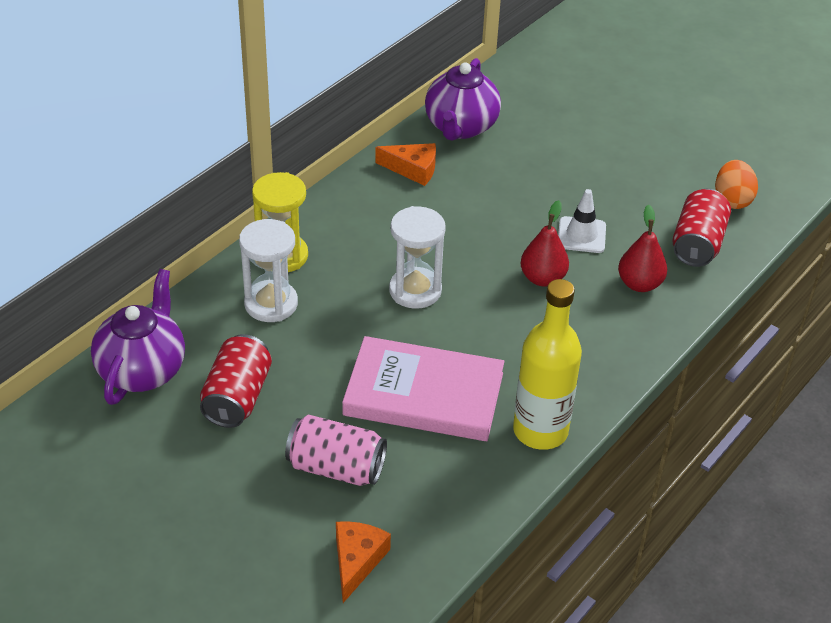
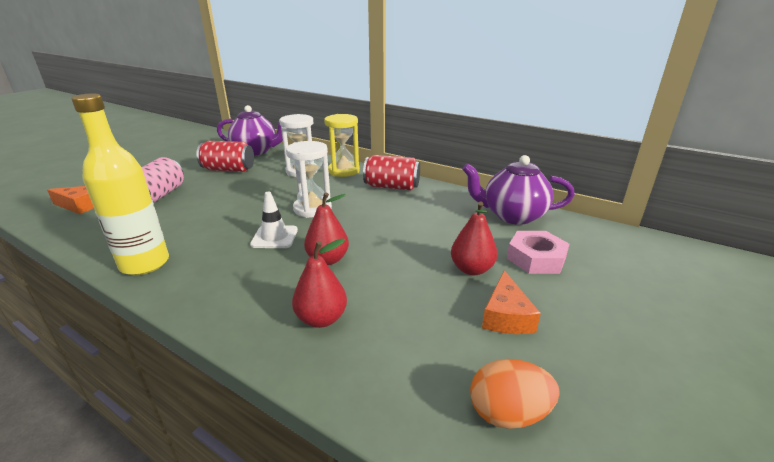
camera: 85 degrees right, 15 degrees down
pink book [342,336,504,441] -> none
orange cheese [375,143,436,186] -> orange cheese moved to [482,270,541,334]
white traffic cone [558,189,606,253] -> white traffic cone moved to [250,192,298,248]
red can [672,189,731,267] -> red can moved to [363,155,420,190]
none -> red pear [451,201,498,275]
none -> pink nut [507,231,569,274]

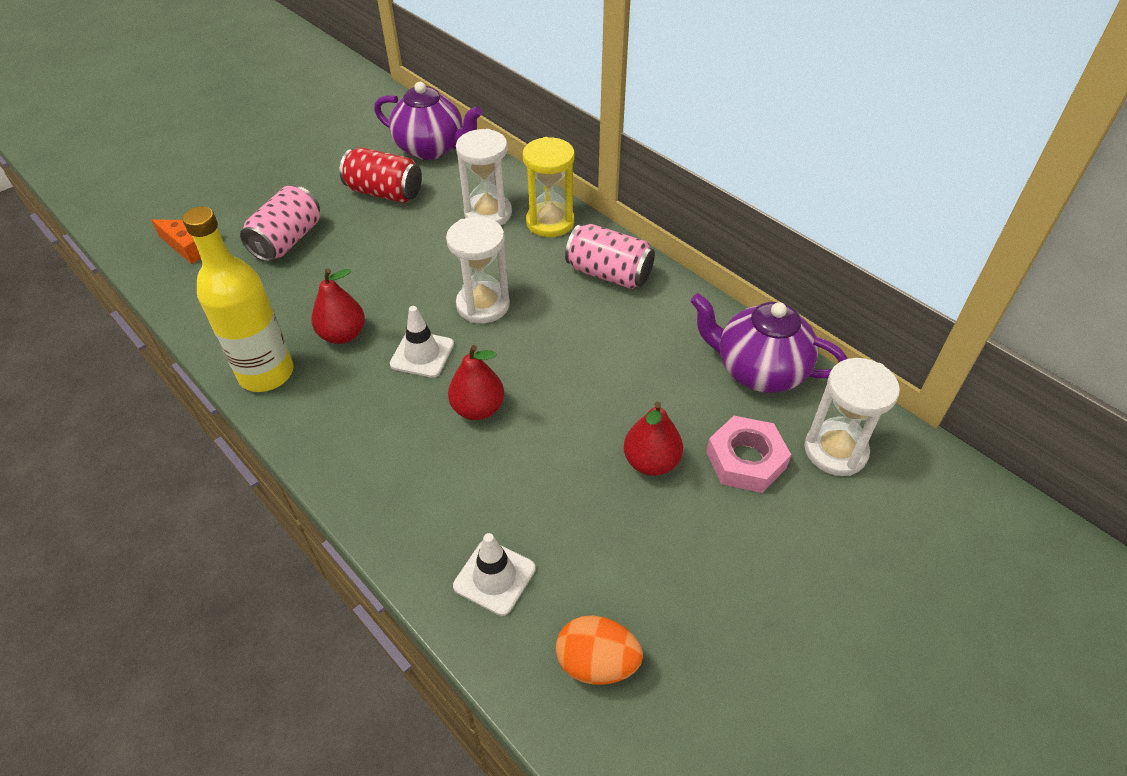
camera: 15 degrees right, 20 degrees up
red pear [292,238,347,328] -> red pear moved to [311,269,365,344]
red can [363,155,420,190] -> pink can [565,224,655,289]
orange cheese [482,270,541,334] -> none
none -> white traffic cone [453,533,536,616]
none -> white hourglass [804,358,900,476]

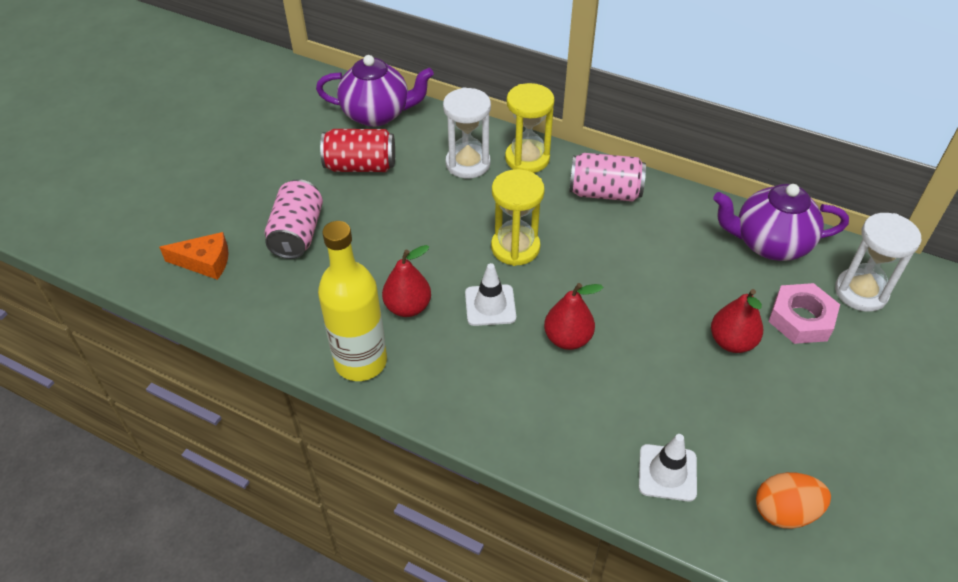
camera: 20 degrees left, 0 degrees up
white hourglass [446,217,510,323] -> yellow hourglass [491,169,545,266]

